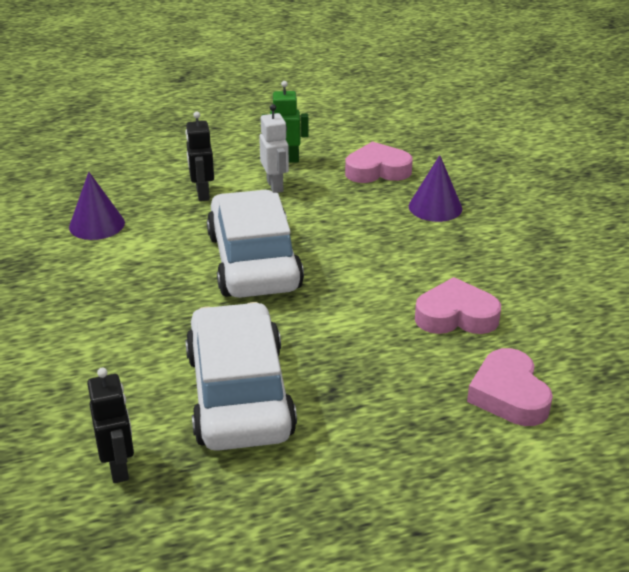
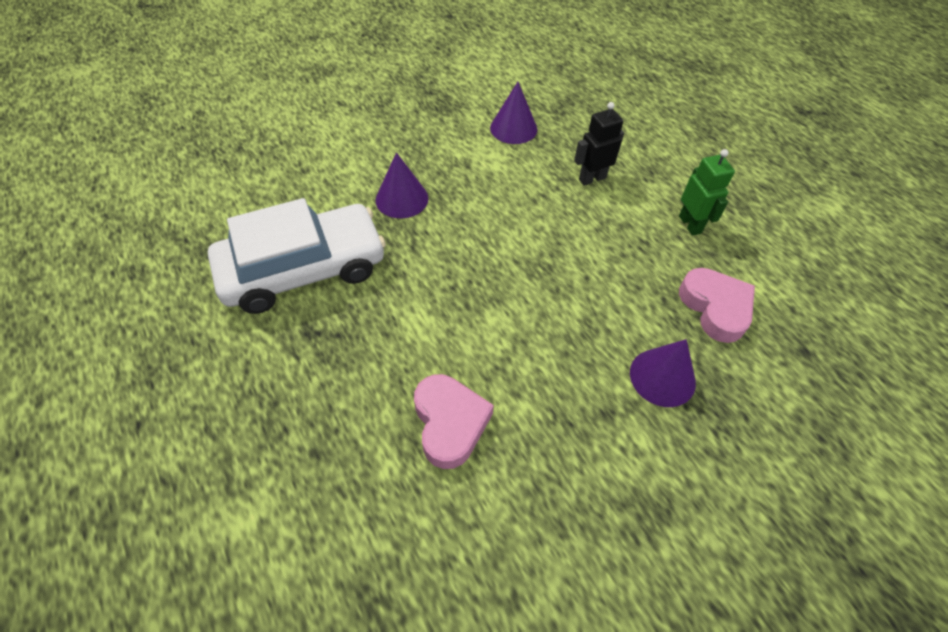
camera: 75 degrees right, 20 degrees up
black robot [87,368,134,483] -> none
white car [207,190,304,298] -> none
white robot [259,104,289,193] -> none
pink heart [467,348,553,426] -> none
none -> purple cone [375,152,429,218]

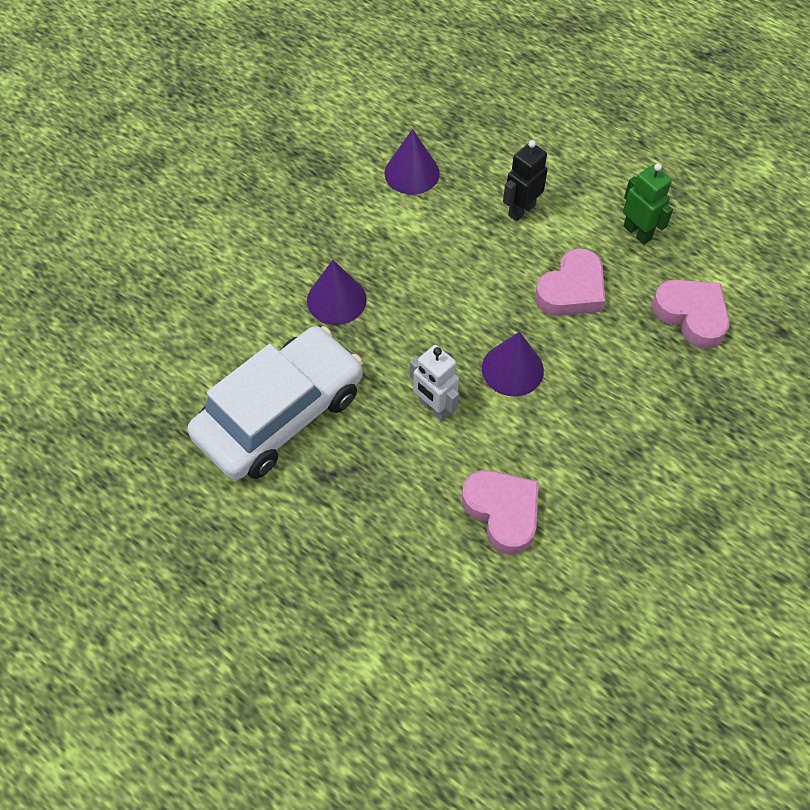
camera: 20 degrees left, 5 degrees up
purple cone [630,339,696,407] -> purple cone moved to [482,332,544,397]
none -> white robot [410,345,459,421]
none -> pink heart [535,248,605,316]

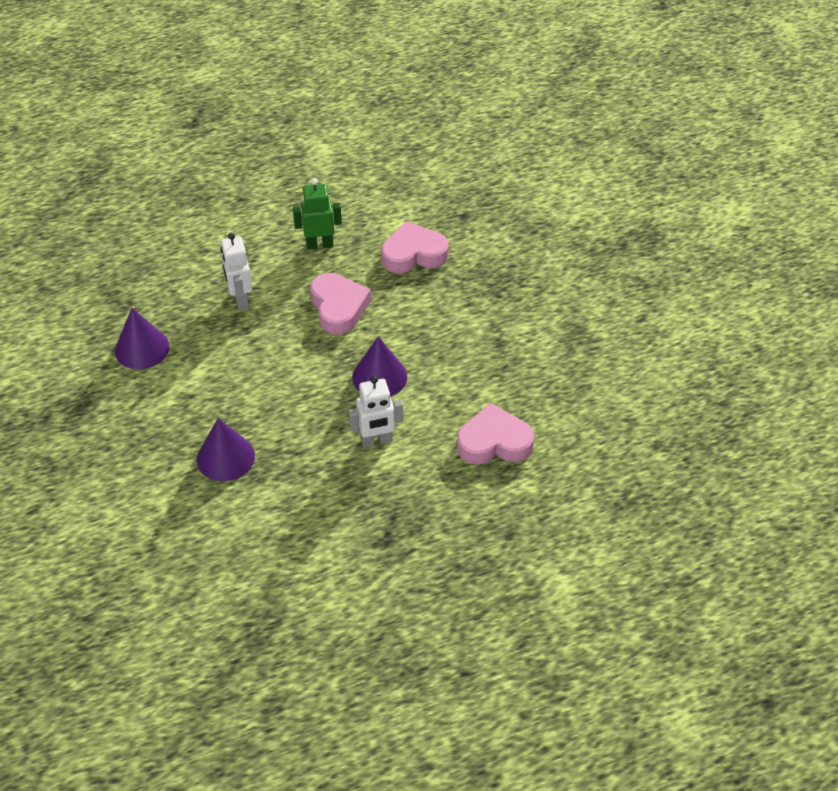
camera: 60 degrees left, 10 degrees down
white car [188,326,363,480] -> none
black robot [503,140,548,221] -> white robot [220,233,253,310]

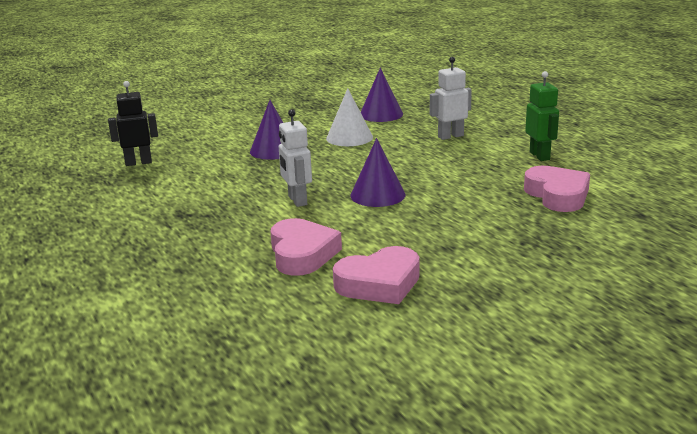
camera: 85 degrees right, 25 degrees down
pink heart [310,273,371,335] -> pink heart moved to [333,246,419,304]
none -> black robot [108,81,158,166]
none -> white cone [326,88,373,146]

